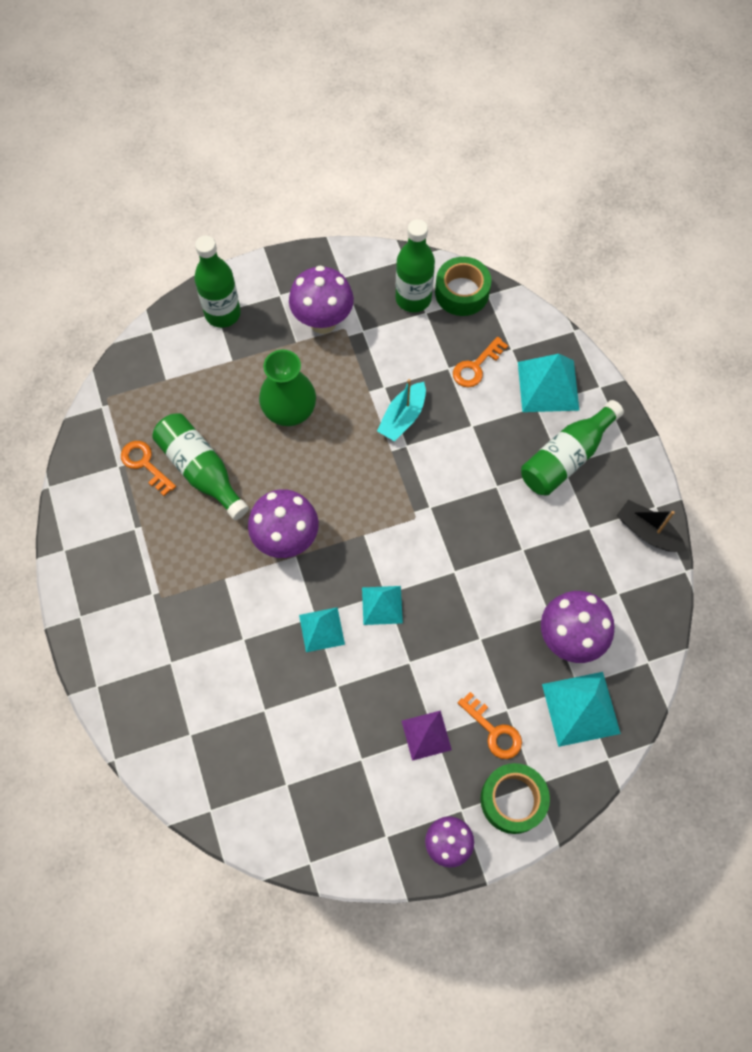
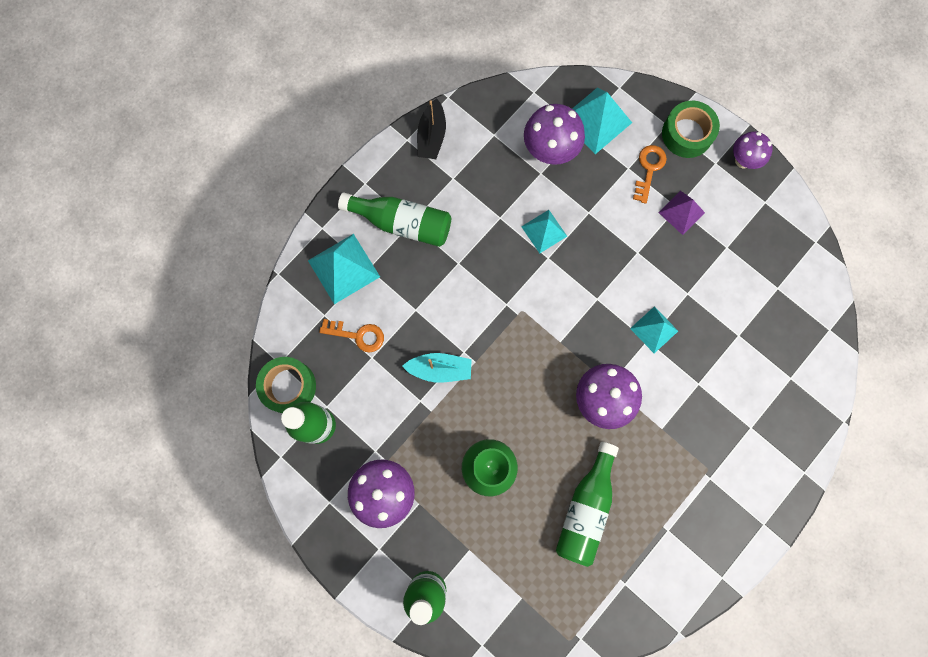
camera: 120 degrees left, 10 degrees up
orange key [121,441,176,496] -> none
turquoise pyramid [362,586,403,625] -> turquoise pyramid moved to [521,210,567,254]

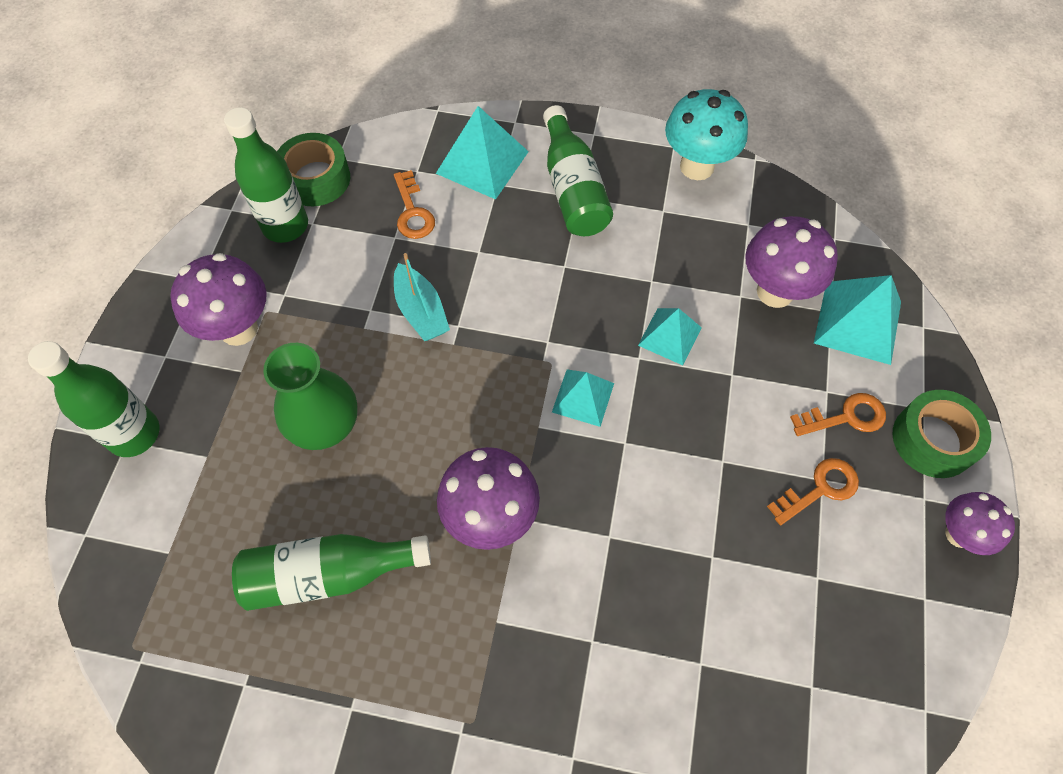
camera: 60 degrees right, 15 degrees down
black boat [417,98,446,159] -> turquoise mushroom [665,89,748,180]
turquoise pyramid [630,306,678,353] -> turquoise pyramid moved to [552,369,614,427]
purple pyramid [658,191,705,235] -> orange key [767,458,859,525]

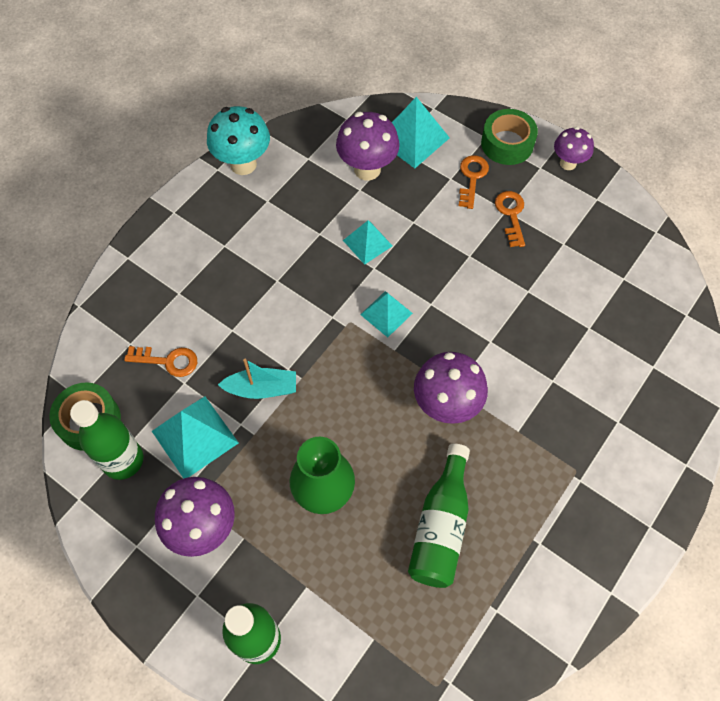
camera: 65 degrees left, 0 degrees up
turquoise pyramid [436,106,529,199] -> turquoise pyramid moved to [152,396,239,478]
green bottle [543,105,613,236] -> none

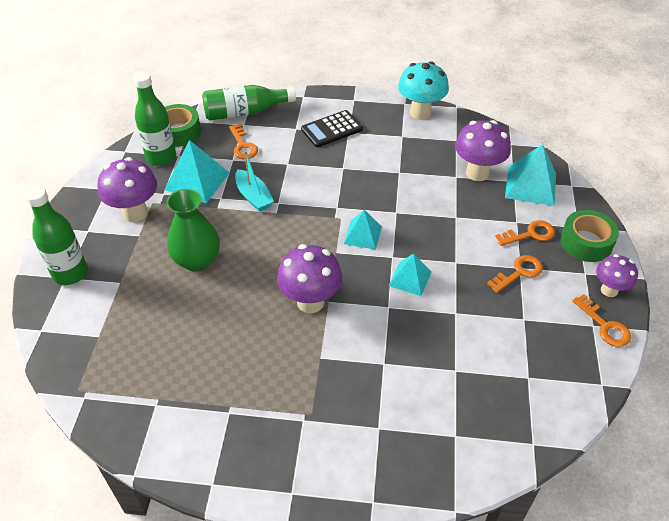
camera: 60 degrees right, 15 degrees down
turquoise pyramid [343,220,392,265] -> turquoise pyramid moved to [389,254,432,296]
green bottle [408,444,470,588] -> green bottle moved to [202,85,296,121]
none -> black calculator [301,110,363,147]
none -> orange key [573,294,631,347]

